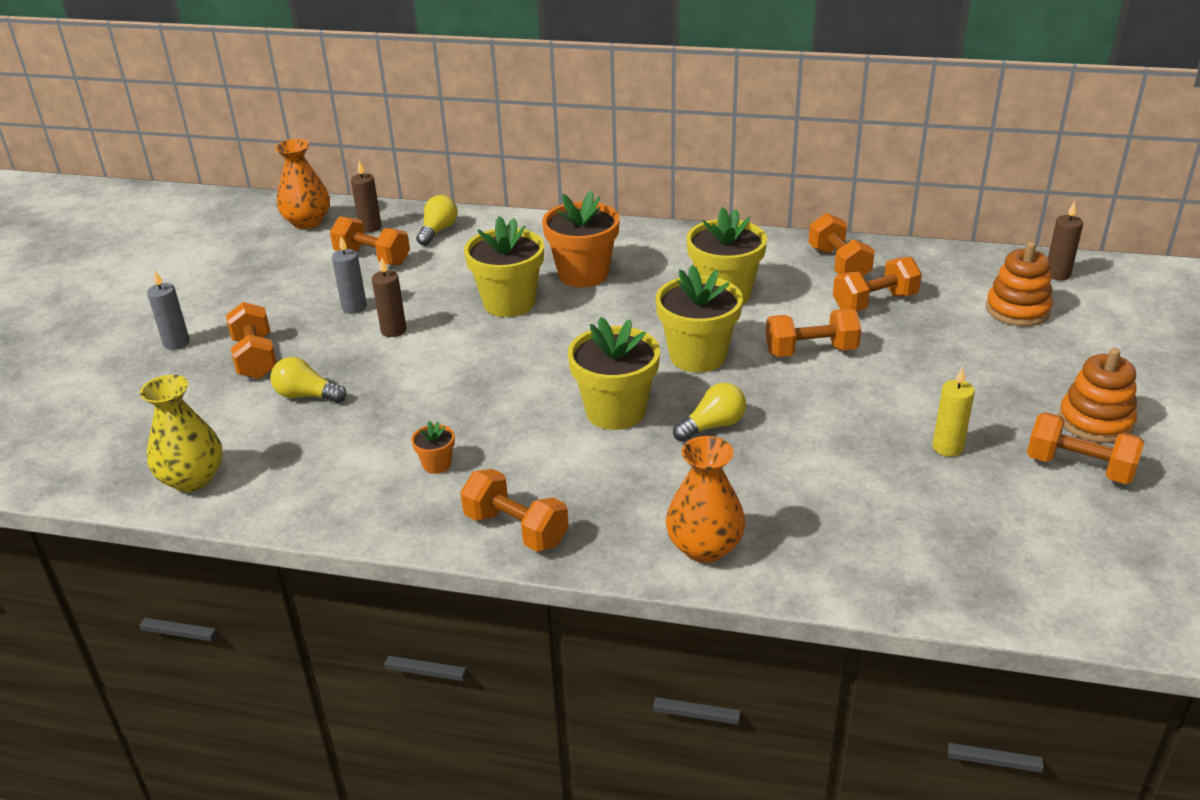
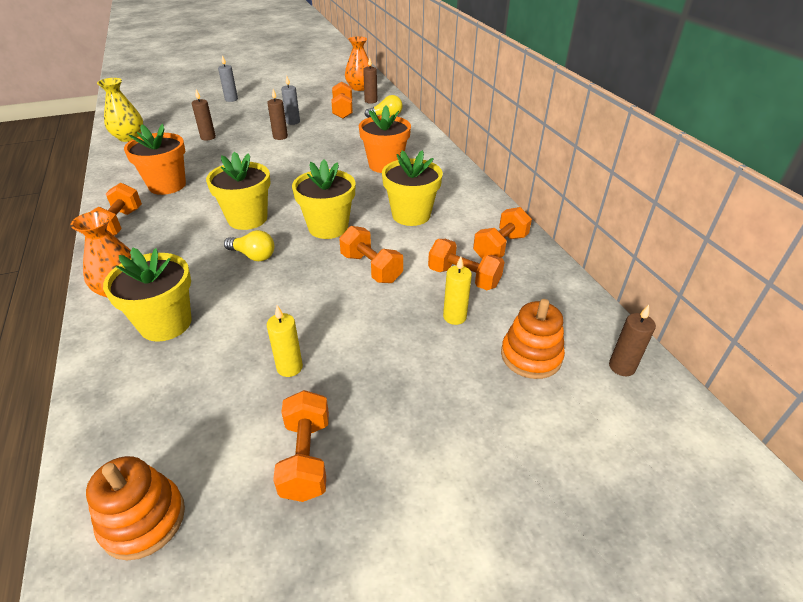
camera: 55 degrees right, 5 degrees up
orange dumbbell [226,302,277,379] -> none
yellow light bulb [270,357,347,403] -> brown candle [192,89,216,141]
orange flower pot [411,421,455,474] -> orange flower pot [124,124,186,195], size x2.22
yellow flower pot [464,216,544,317] -> yellow flower pot moved to [103,247,192,342]
orange stacking toy [1058,348,1137,443] -> orange stacking toy moved to [86,456,185,560]
none -> yellow candle [443,256,472,325]

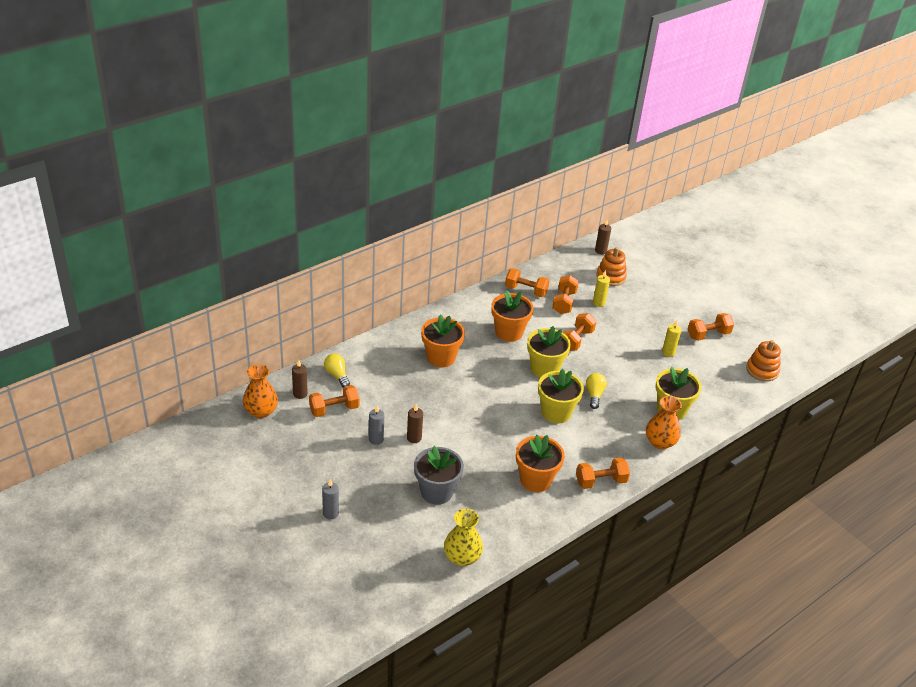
camera: 110 degrees left, 0 degrees up
brown candle [192,89,216,141] -> grey flower pot [414,446,464,505]
yellow flower pot [382,150,443,226] -> orange flower pot [491,291,534,342]

